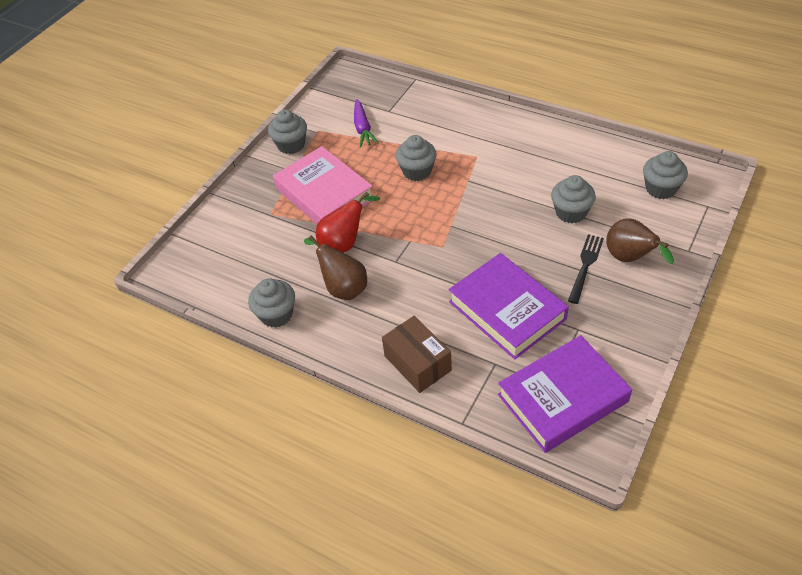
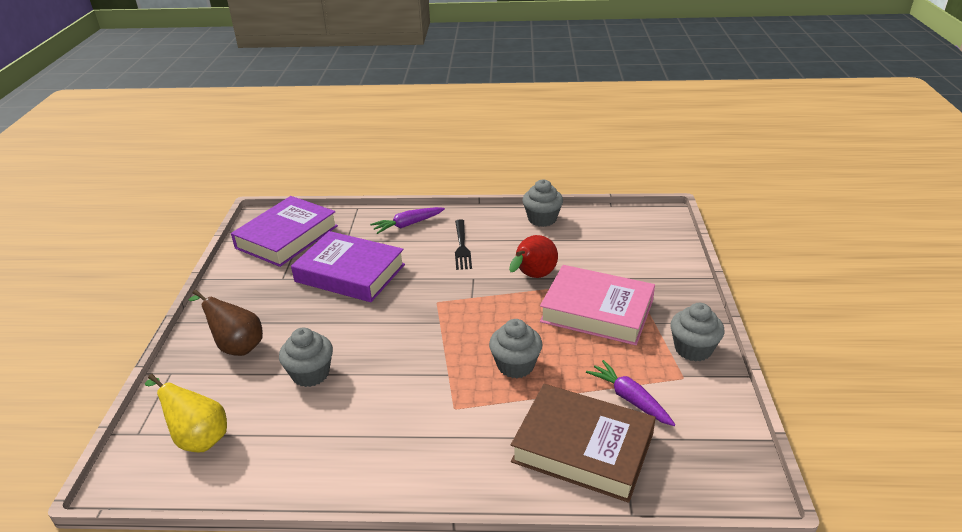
camera: 150 degrees right, 15 degrees down
brown pear [304,236,367,300] -> none
brown box [382,316,452,393] -> purple carrot [370,207,445,234]
black fork [568,234,604,304] -> black fork moved to [455,219,472,270]
grey cupcake [643,151,688,199] -> yellow pear [145,374,227,452]
none -> brown book [511,384,656,503]

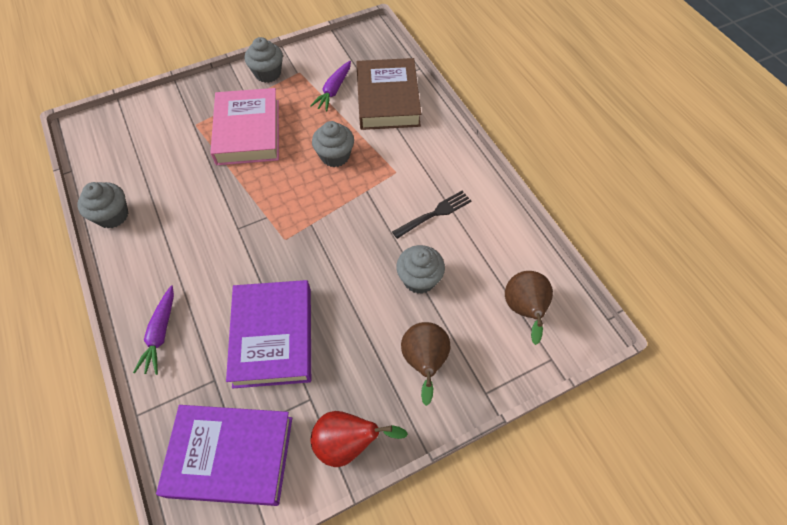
camera: 120 degrees left, 25 degrees up
yellow pear [145,374,227,452] -> brown pear [505,271,553,345]
purple carrot [370,207,445,234] -> purple carrot turned 60 degrees clockwise [133,285,174,375]
black fork [455,219,472,270] -> black fork moved to [392,191,471,239]
red pear [509,235,558,278] -> red pear moved to [311,411,408,467]

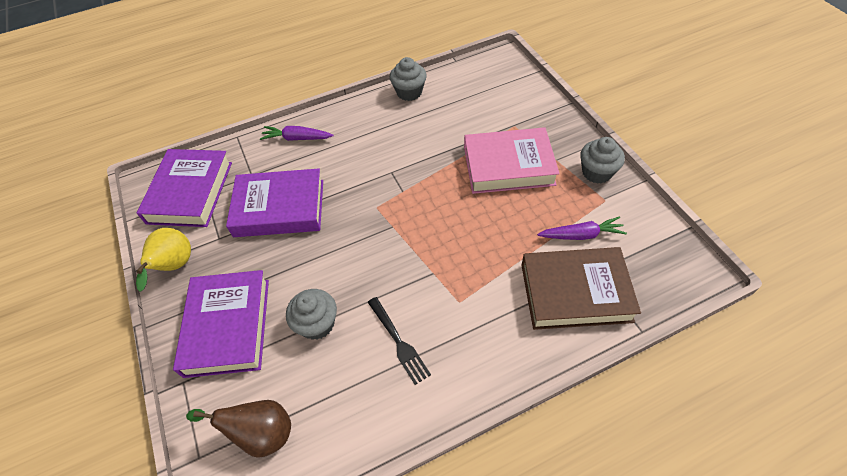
camera: 95 degrees right, 5 degrees down
purple carrot [310,61,351,111] -> purple carrot turned 150 degrees clockwise [537,216,627,240]
red pear [311,411,408,467] -> yellow pear [136,228,191,292]
grey cupcake [312,121,354,167] -> none
brown pear [401,322,451,406] -> purple book [173,270,269,378]

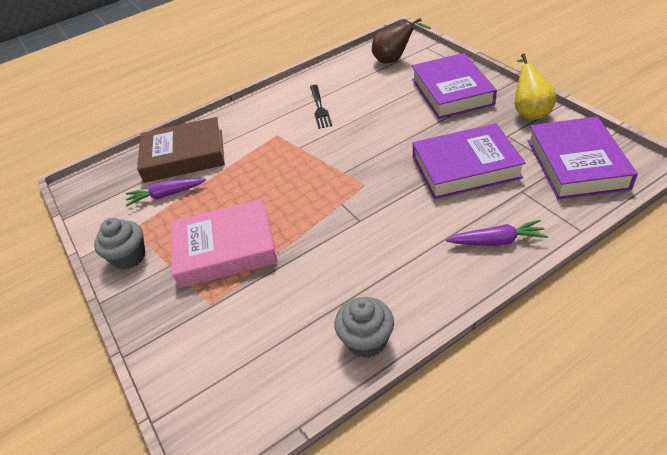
camera: 175 degrees right, 10 degrees down
grey cupcake [286,289,337,340] -> none
black fork [368,297,431,385] -> black fork turned 150 degrees counterclockwise [310,85,332,129]

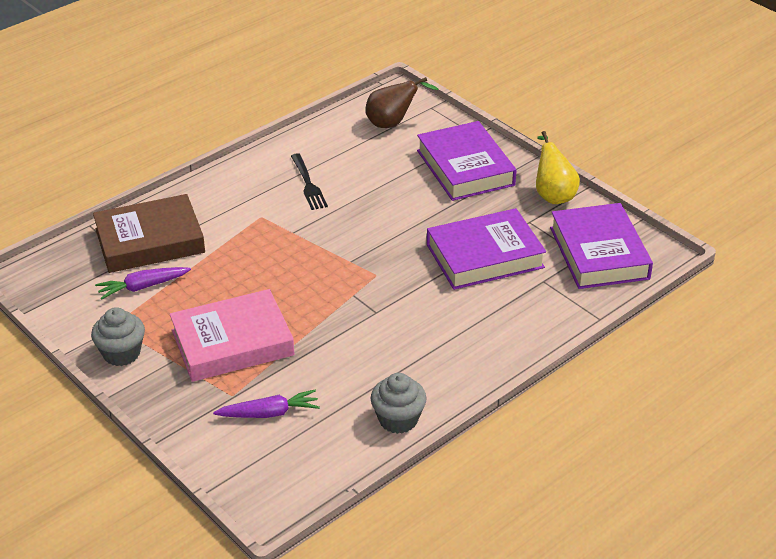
camera: 15 degrees left, 5 degrees down
purple carrot [446,220,548,246] -> purple carrot moved to [213,390,320,418]

